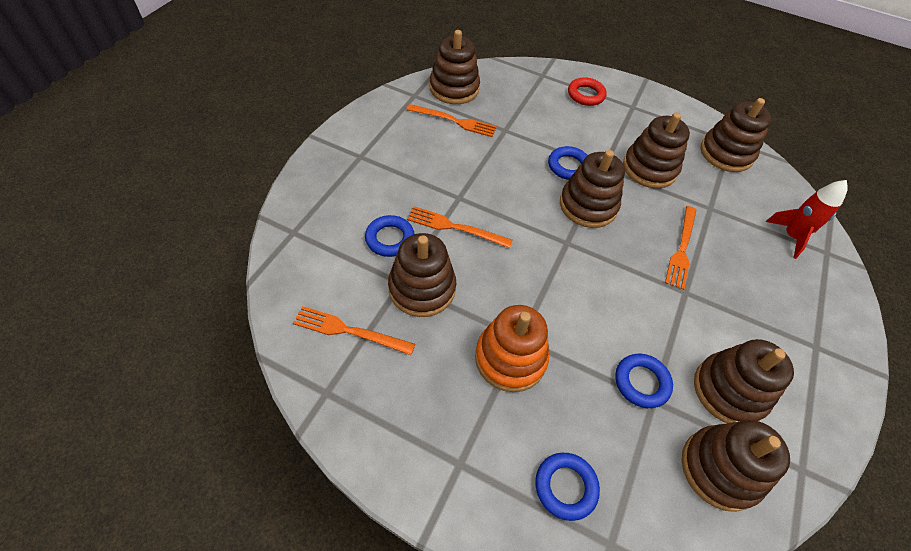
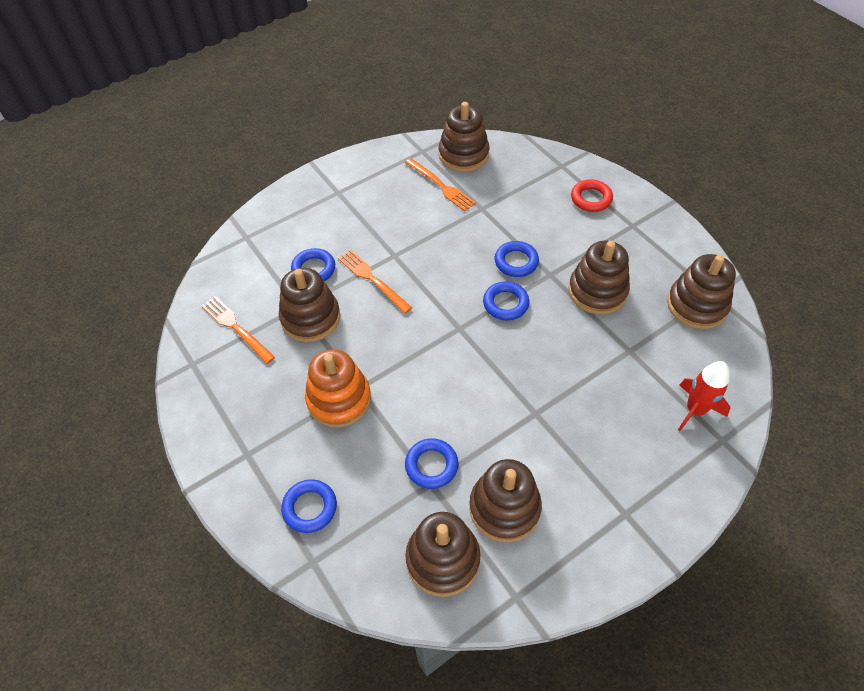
camera: 35 degrees right, 0 degrees up
brown stacking toy [560,150,625,228] -> blue ring [483,281,529,320]
orange fork [665,206,696,290] -> none

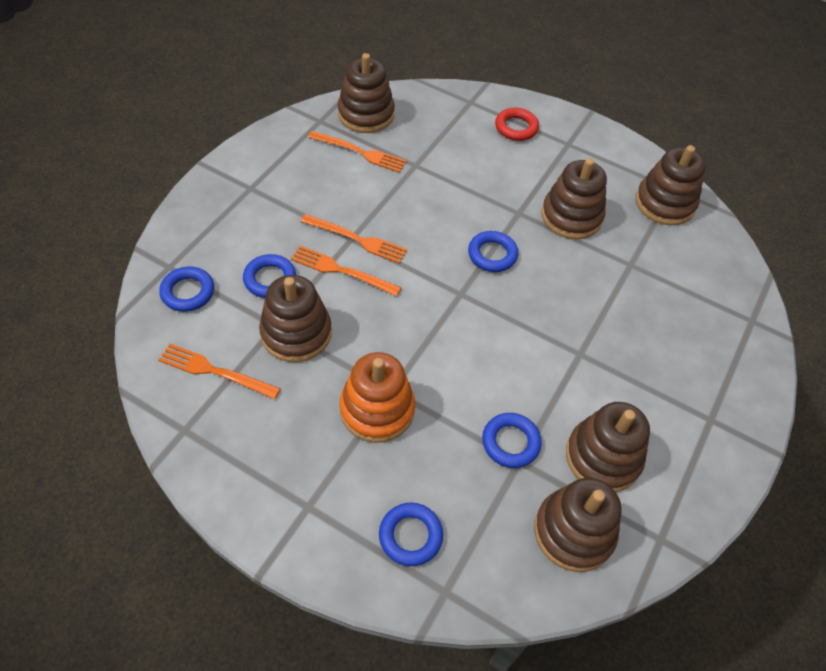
camera: 30 degrees left, 0 degrees up
blue ring [495,241,539,277] -> blue ring moved to [159,267,214,312]
red rocket [678,361,730,431] -> none
none -> orange fork [301,214,407,264]

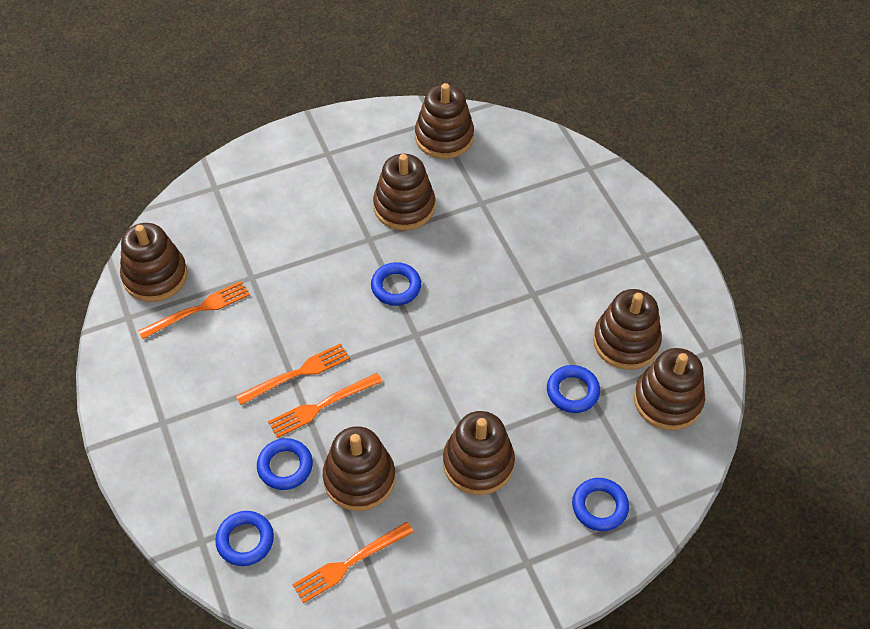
camera: 50 degrees left, 0 degrees up
orange stacking toy [339,352,415,443] -> brown stacking toy [443,411,515,495]
red ring [495,108,539,141] -> none

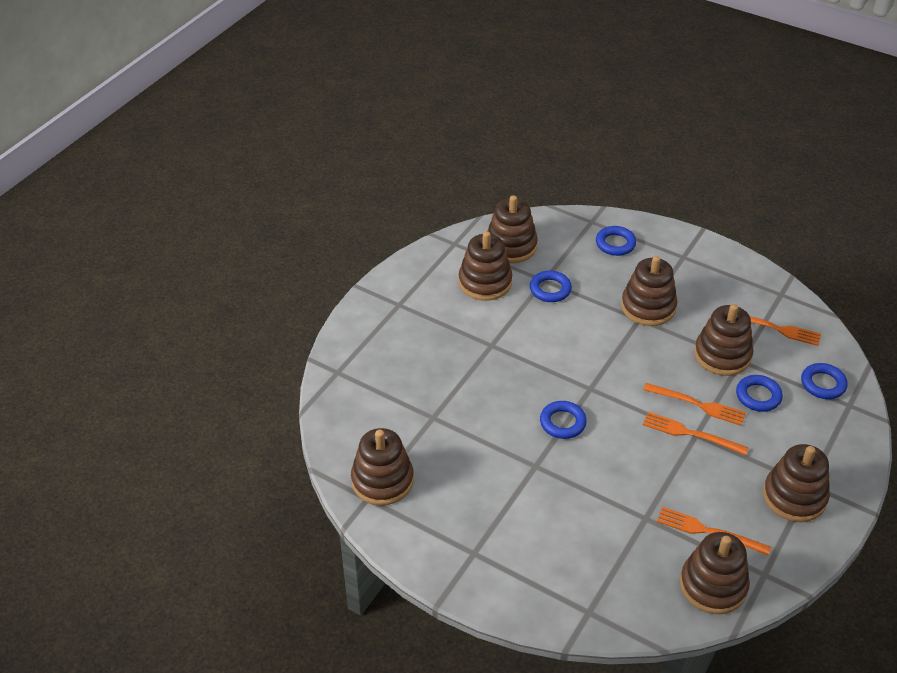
camera: 125 degrees left, 10 degrees down
brown stacking toy [373,154,435,230] -> brown stacking toy moved to [763,444,830,522]

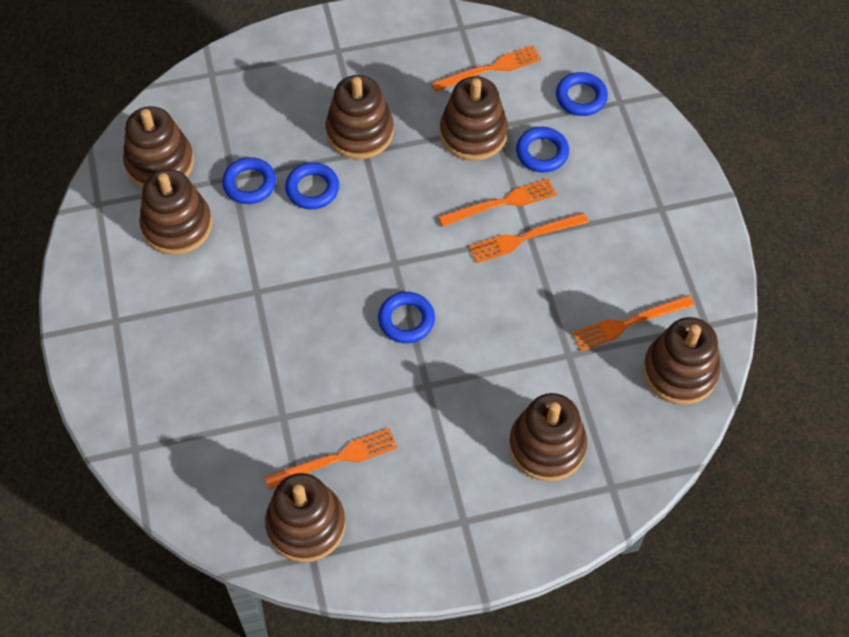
camera: 45 degrees left, 15 degrees up
blue ring [596,226,636,256] -> blue ring moved to [285,162,339,209]
brown stacking toy [763,444,830,522] -> brown stacking toy moved to [509,393,587,482]
none -> orange fork [265,428,398,489]

